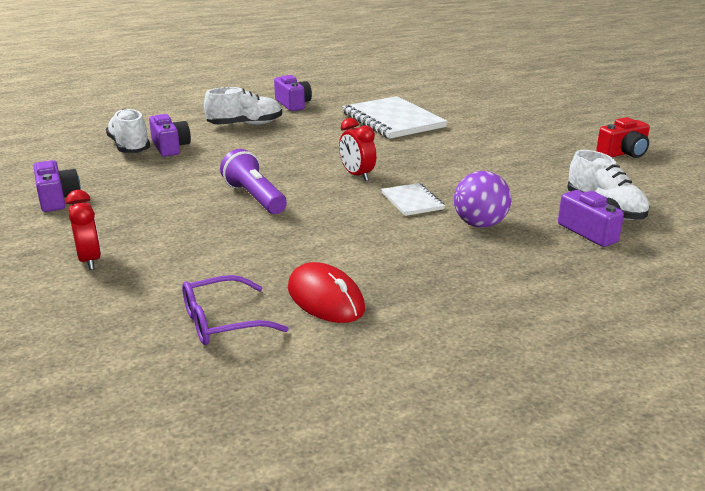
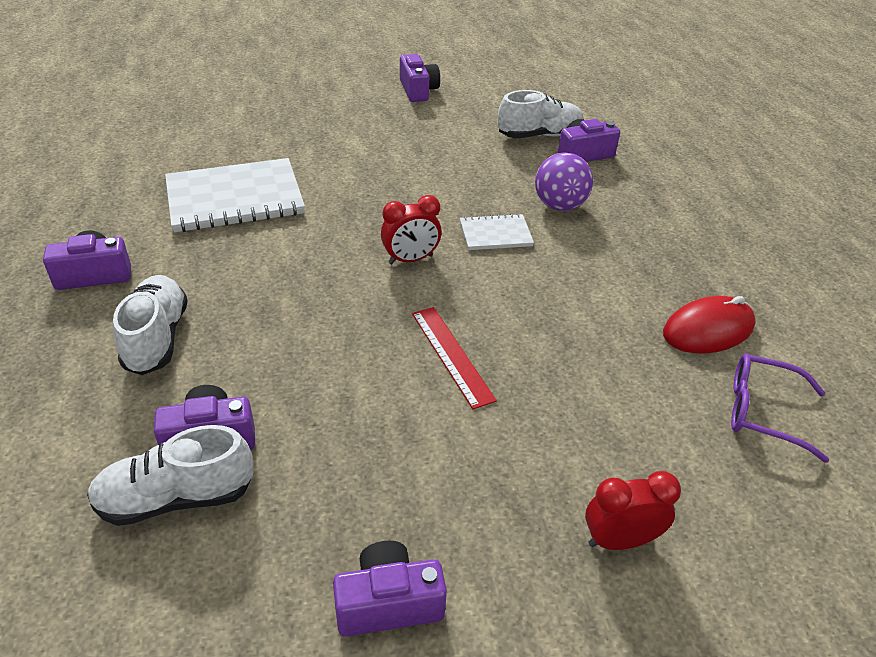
camera: 80 degrees left, 15 degrees up
purple glasses [182,275,289,345] -> purple glasses turned 120 degrees clockwise [731,353,829,463]
purple flashlight [220,149,287,214] -> red ruler [412,307,497,409]
red camera [596,117,650,158] -> purple camera [400,54,440,102]

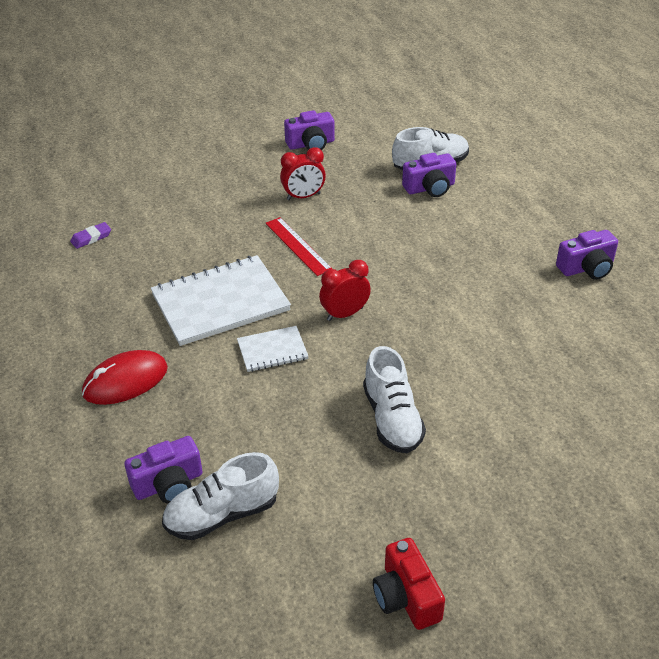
camera: 175 degrees right, 0 degrees up
white shoe [113,275,188,375] -> white shoe moved to [363,346,426,453]
white notebook [165,158,305,232] -> white notebook moved to [151,255,291,346]
purple camera [400,54,440,102] -> red camera [373,538,445,630]
purple ball [535,152,593,211] -> none
red clock [585,471,681,550] -> red clock moved to [280,147,326,200]
red mouse [663,296,756,354] -> red mouse moved to [82,350,168,405]
purple glasses [731,353,829,463] -> purple eraser [70,222,111,249]

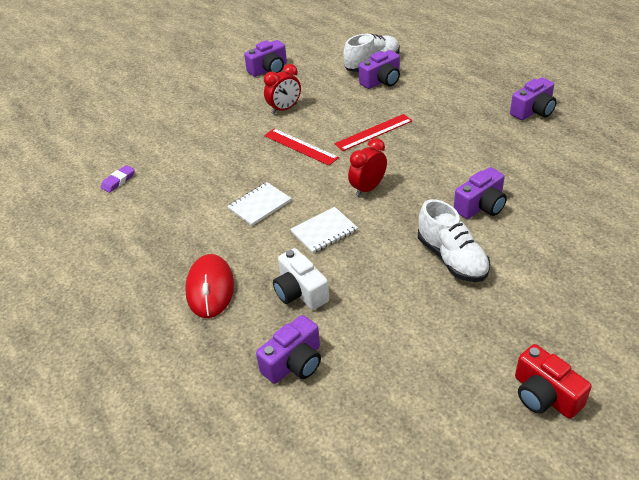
camera: 15 degrees left, 0 degrees up
red mouse [82,350,168,405] -> red mouse turned 45 degrees counterclockwise [185,254,234,318]
white notebook [151,255,291,346] -> white notebook [227,182,291,226], size x0.51
white shoe [162,452,279,540] -> none
none -> white camera [273,248,329,310]
none -> red ruler [334,114,412,151]
none -> purple camera [454,167,507,219]

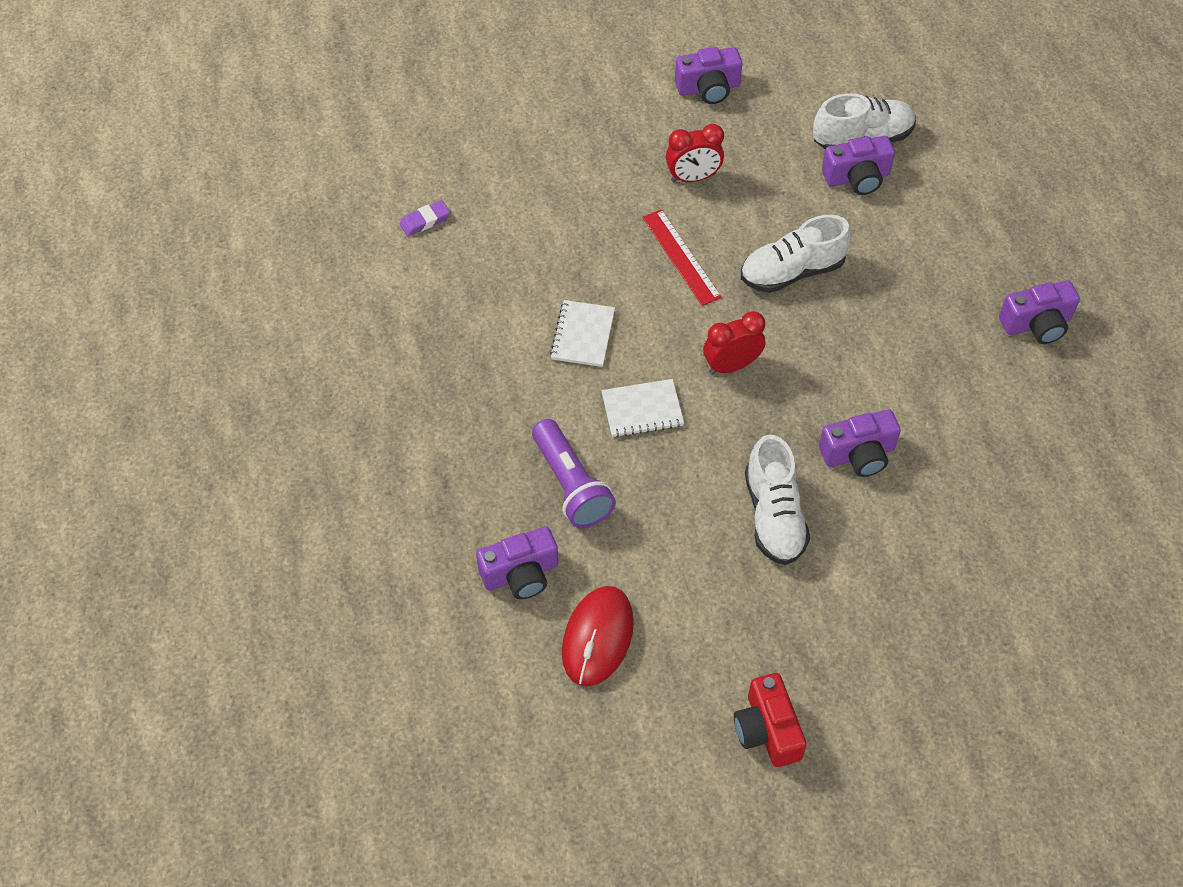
camera: 20 degrees right, 15 degrees up
red mouse [185,254,234,318] -> red mouse moved to [562,586,634,687]
white notebook [227,182,291,226] -> white notebook turned 60 degrees counterclockwise [550,300,615,367]
white camera [273,248,329,310] -> purple flashlight [532,419,616,528]
red ruler [334,114,412,151] -> white shoe [741,215,851,293]

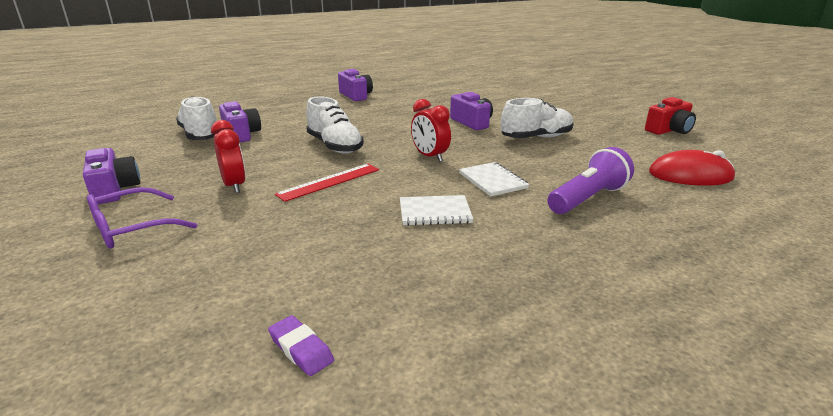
camera: 105 degrees left, 30 degrees down
purple camera [476,526,558,599] -> none
none -> purple glasses [87,187,197,248]

